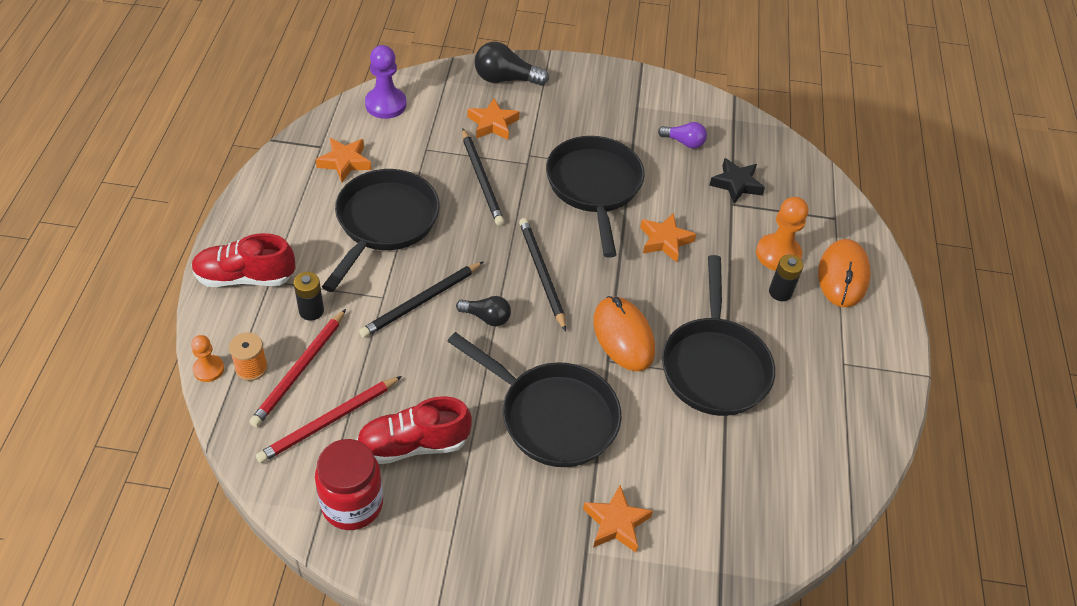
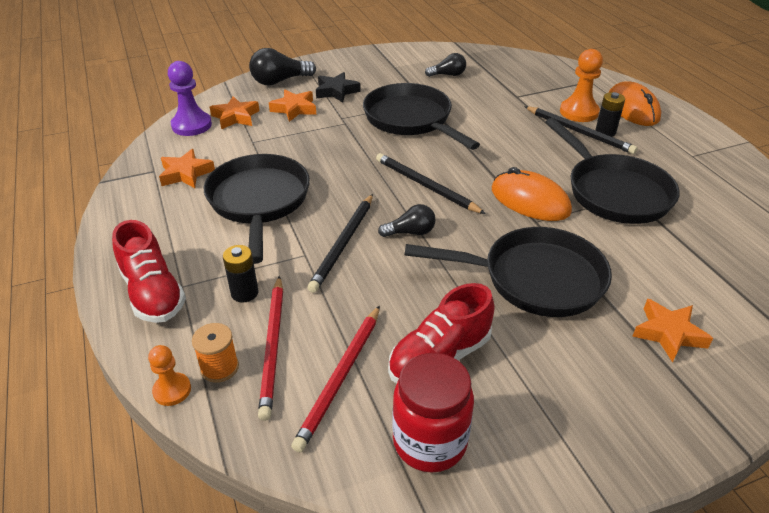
camera: 25 degrees left, 10 degrees down
red shoe [191,233,295,287] -> red shoe turned 90 degrees counterclockwise [112,220,186,323]
black pencil [462,129,504,226] -> black pencil moved to [524,106,638,154]
orange star [640,213,696,262] -> orange star moved to [210,96,260,129]
purple light bulb [658,122,707,149] -> black light bulb [425,53,466,77]
black star [709,158,765,204] -> black star moved to [316,72,361,103]

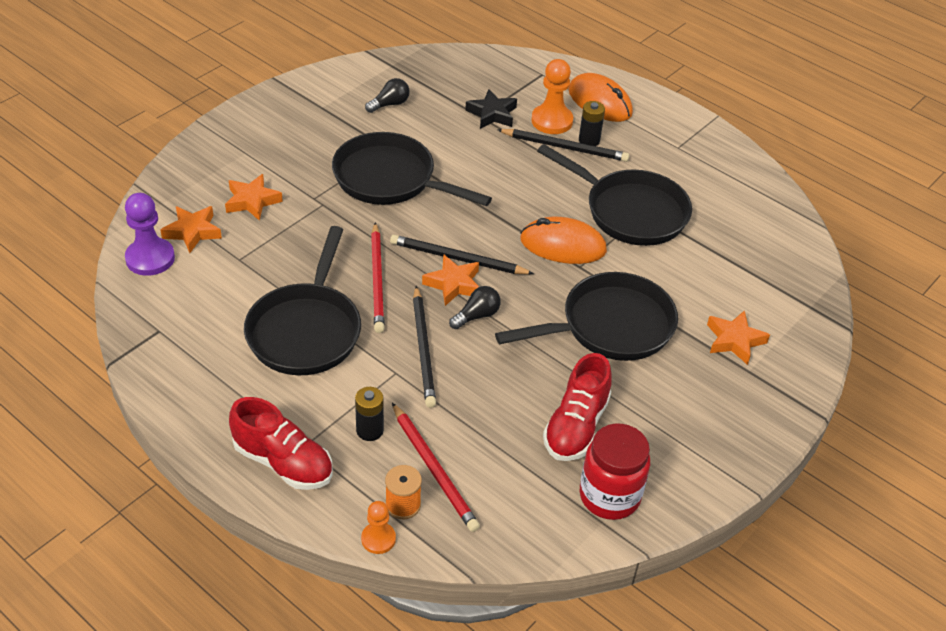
camera: 30 degrees left, 5 degrees up
orange star [159,149,215,188] -> orange star moved to [422,254,479,306]
black pan [204,154,310,264] -> black pan turned 135 degrees counterclockwise [244,226,361,375]
black light bulb [249,48,316,86] -> none
red pencil [291,305,380,452] -> red pencil moved to [371,222,385,333]
black star [316,72,361,103] -> black star moved to [465,89,517,129]

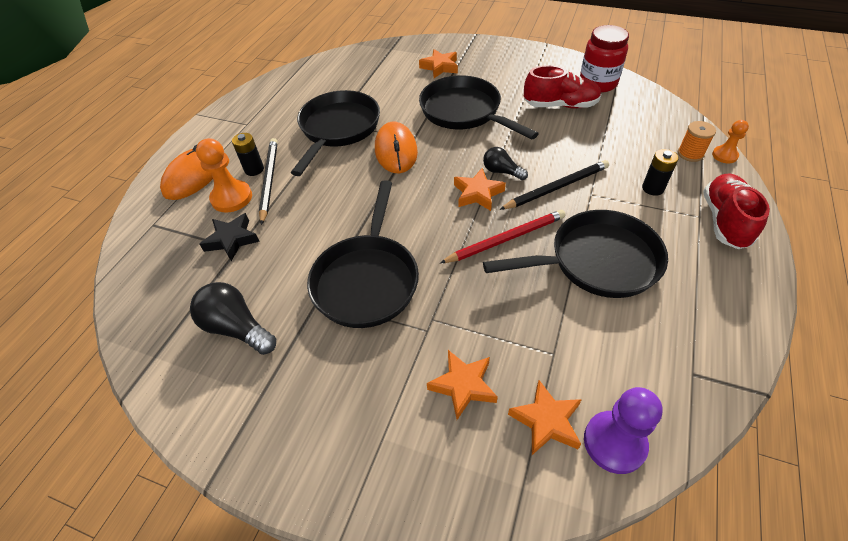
camera: 105 degrees left, 5 degrees up
black light bulb [365,78,410,113] -> black light bulb [190,282,276,355], size x1.59
black pencil [390,235,534,275] -> none
red pencil [392,403,480,532] -> none

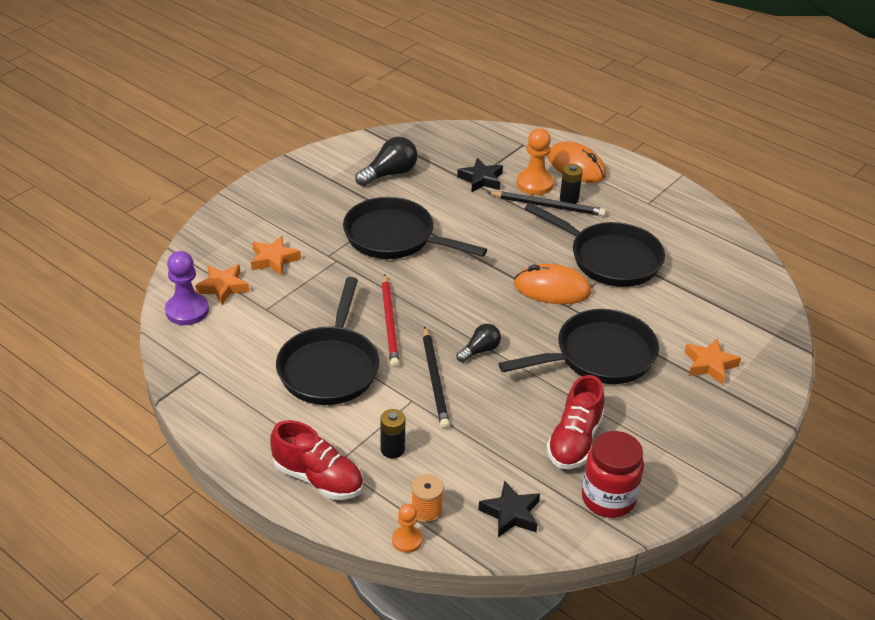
camera: 105 degrees right, 10 degrees down
orange star [454,168,506,211] -> none
none -> black star [478,481,540,537]

